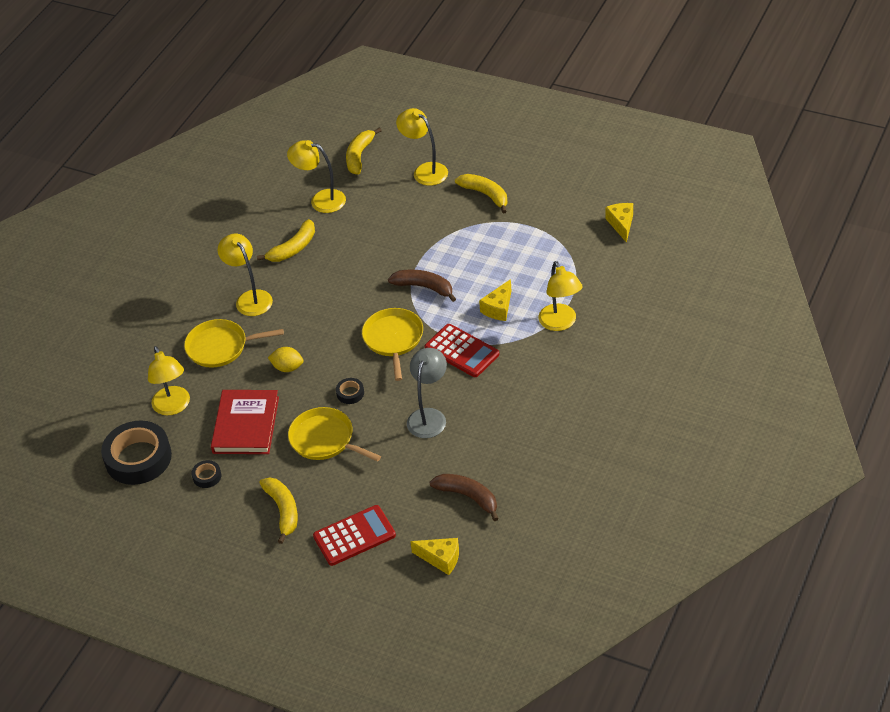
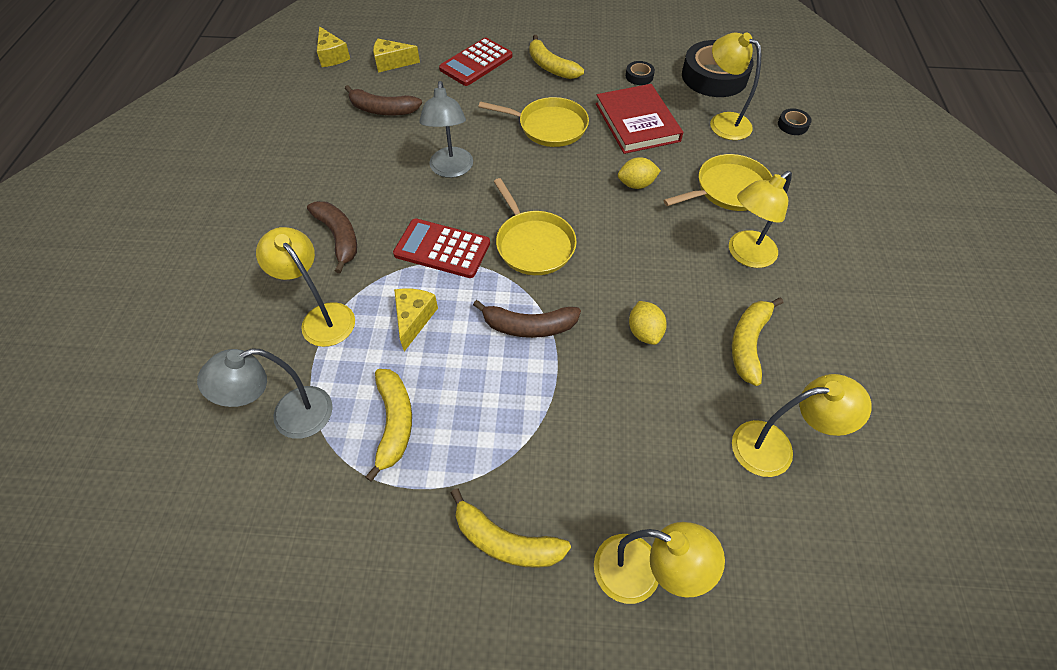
camera: 155 degrees right, 10 degrees up
yellow lamp [218,233,273,316] -> yellow lamp turned 105 degrees clockwise [729,171,792,268]
black tape [336,378,364,404] -> black tape moved to [778,108,812,135]
yellow banana [346,127,382,174] -> yellow banana moved to [365,369,412,482]
yellow cheese [605,203,633,243] -> yellow cheese moved to [317,26,350,67]
none -> grey lamp [197,349,333,439]
none -> brown banana [307,201,357,274]
none -> yellow lemon [629,301,667,345]

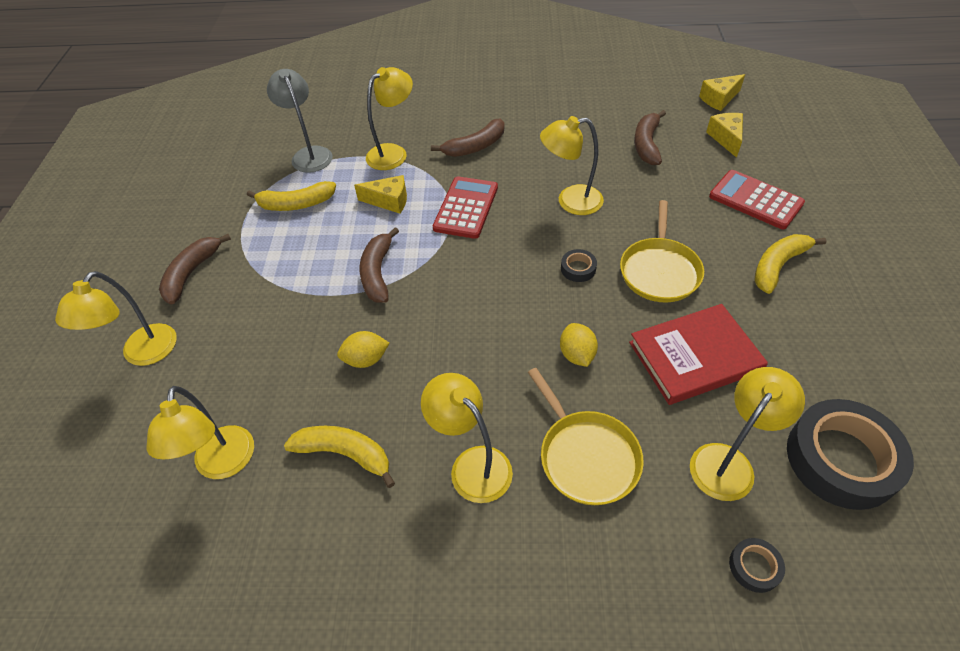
camera: 90 degrees right, 5 degrees down
grey lamp [419,81,473,178] -> yellow lamp [540,116,604,215]
yellow banana [451,488,571,568] -> brown banana [159,234,231,304]
yellow pan [494,178,577,275] -> none
black tape [626,61,655,85] -> black tape moved to [561,249,597,282]

